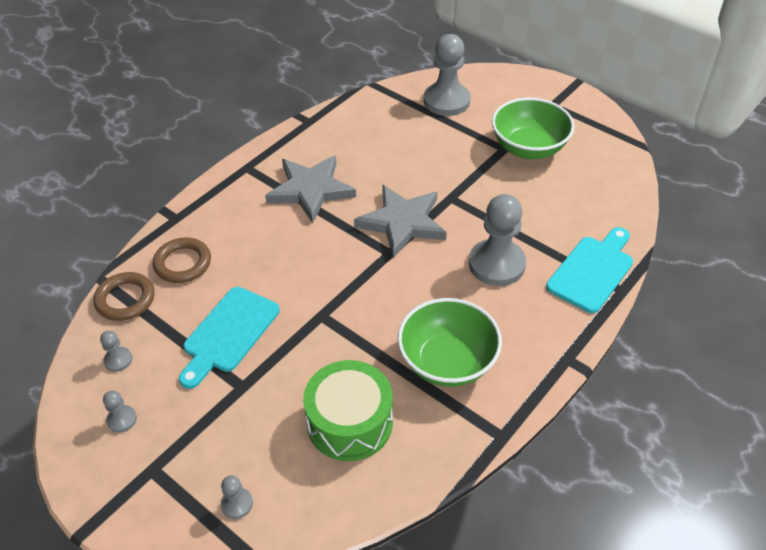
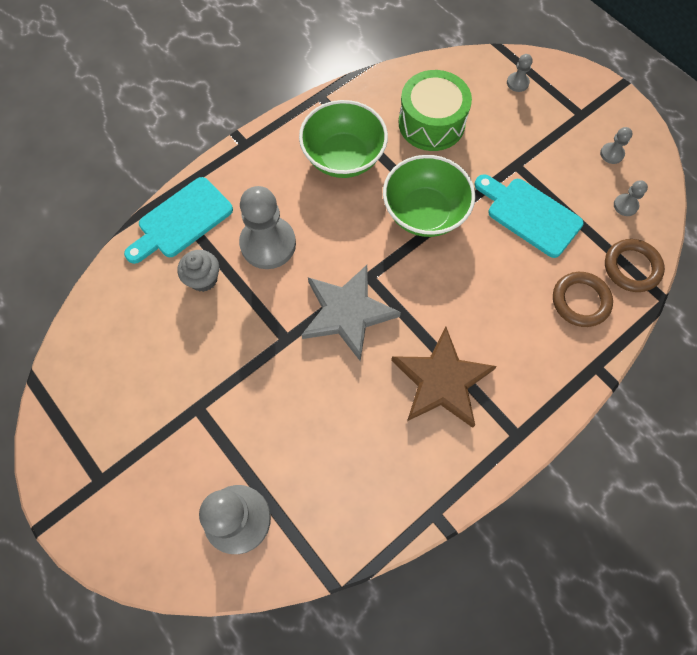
camera: 170 degrees left, 20 degrees up
turquoise cutting board [179,287,280,389] -> turquoise cutting board turned 90 degrees counterclockwise [475,174,584,258]
grey star [265,155,356,223] -> brown star [391,327,497,428]
green bowl [492,98,575,159] -> green bowl moved to [383,155,475,237]
none -> grey cupcake [177,250,219,292]

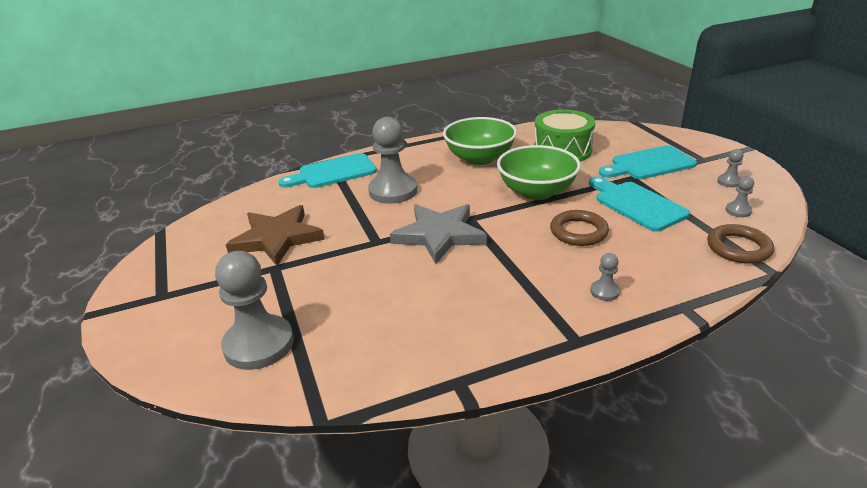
camera: 20 degrees right, 35 degrees down
grey cupcake [177,250,219,292] -> none
brown star [391,327,497,428] -> brown star moved to [226,205,325,266]
grey pawn [507,54,533,92] -> grey pawn moved to [590,253,620,301]
brown ring [553,272,613,327] -> brown ring moved to [550,210,609,246]
none -> turquoise cutting board [599,145,697,179]

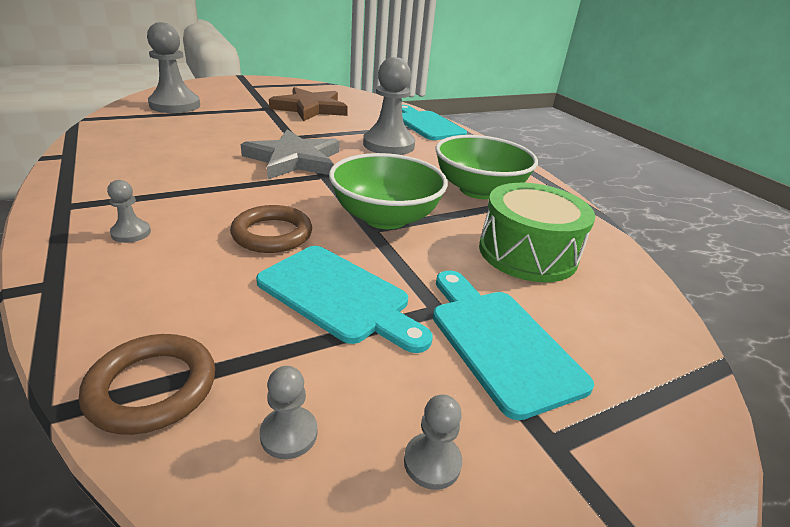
camera: 80 degrees right, 0 degrees up
turquoise cutting board [589,176,690,232] -> turquoise cutting board turned 75 degrees clockwise [256,246,433,353]

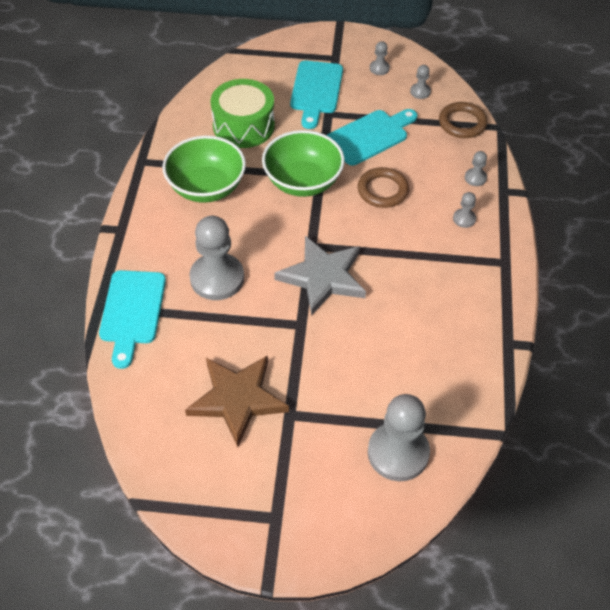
camera: 145 degrees left, 20 degrees up
turquoise cutting board [256,246,433,353] -> turquoise cutting board turned 75 degrees clockwise [326,109,417,166]
none -> grey pawn [465,151,487,186]

